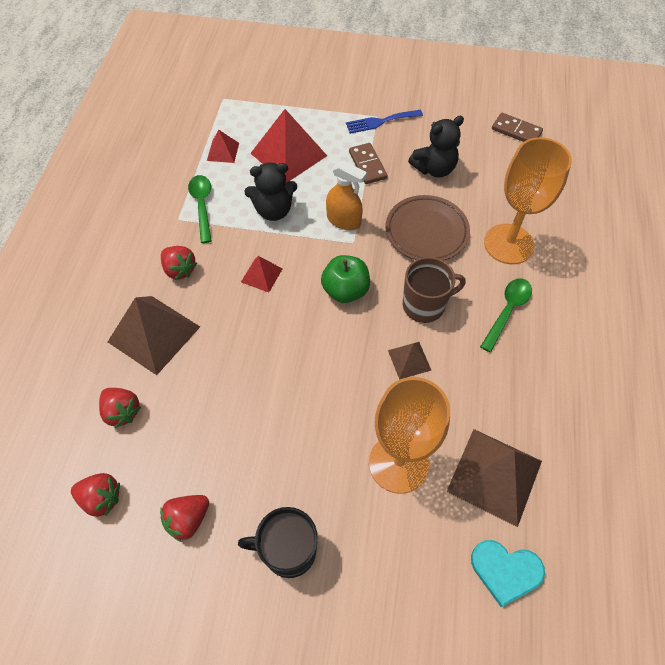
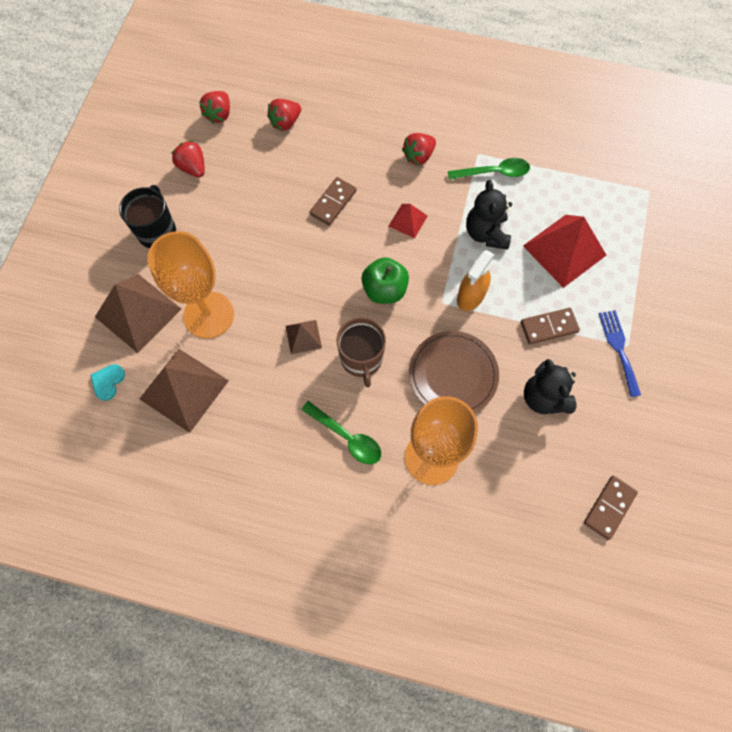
camera: 95 degrees right, 10 degrees up
brown pyramid [108,296,200,375] -> brown pyramid moved to [95,274,181,353]
red pyramid [207,130,239,163] -> none
turquoise heart [471,540,545,607] -> turquoise heart [90,364,125,401], size x0.66
none -> brown domino [310,177,357,226]

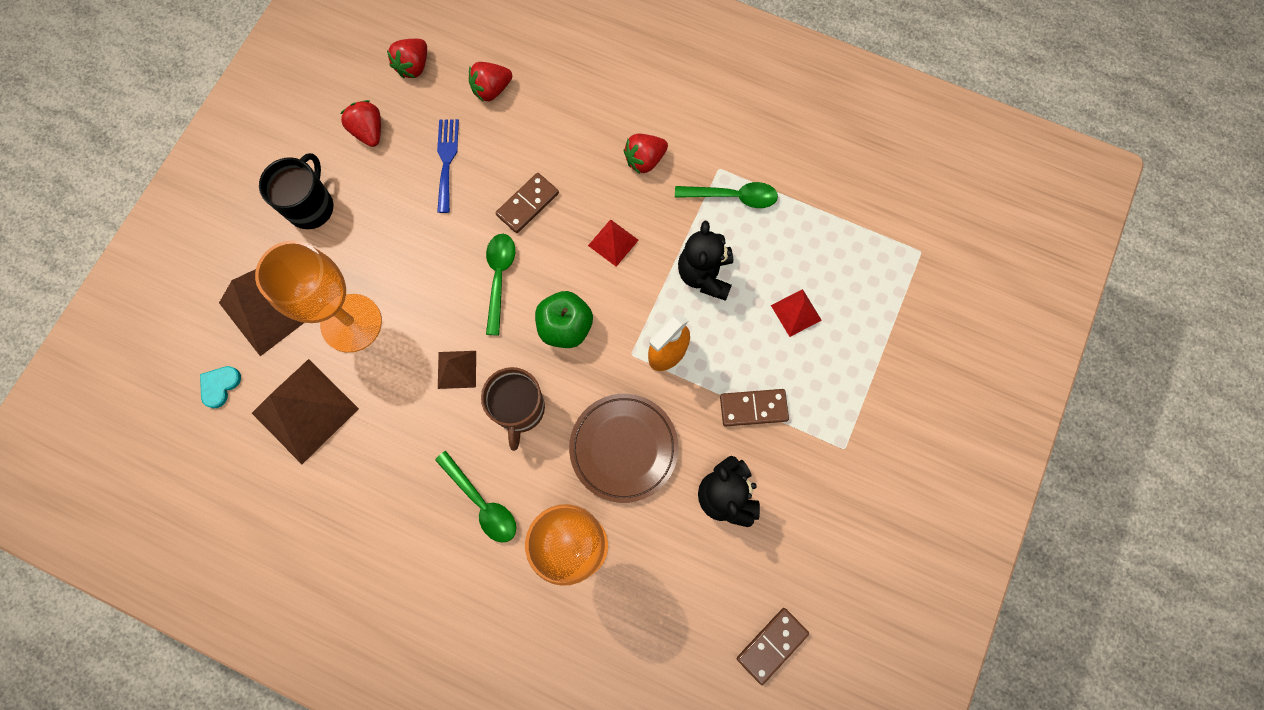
camera: 10 degrees right, 5 degrees up
red pyramid [523,215,606,288] -> red pyramid [771,289,822,337], size x0.51
blue fork [599,310,641,397] -> blue fork moved to [437,119,459,213]
none -> green spoon [486,234,515,336]

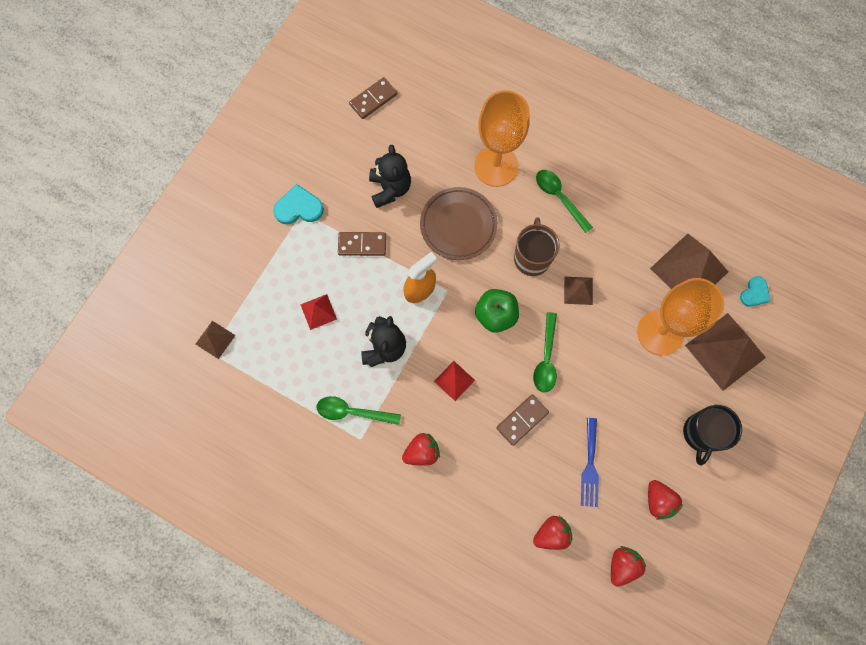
camera: 175 degrees left, 0 degrees up
none -> brown pyramid [196,321,236,359]
none -> turquoise heart [273,184,324,225]

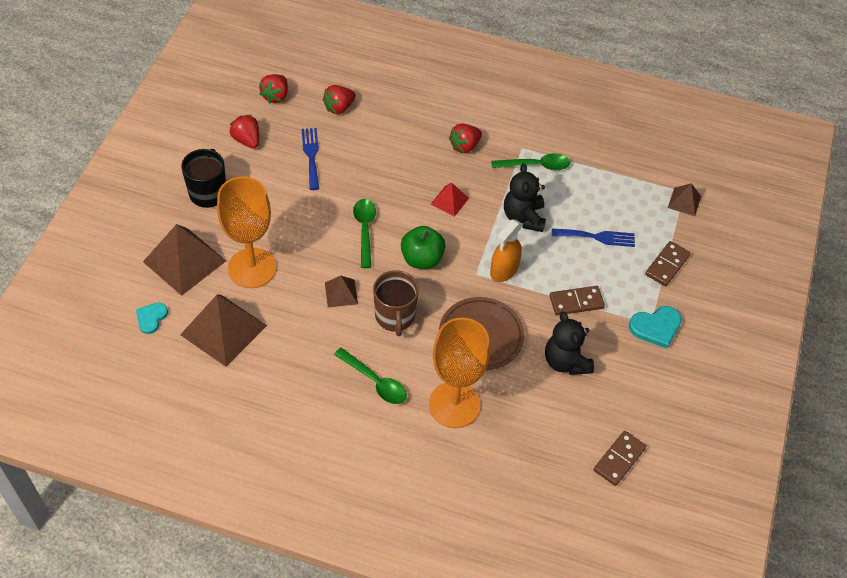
camera: 165 degrees right, 20 degrees down
red pyramid [300,294,337,330] -> blue fork [552,228,635,247]
brown domino [496,394,549,446] -> brown domino moved to [645,241,690,286]

